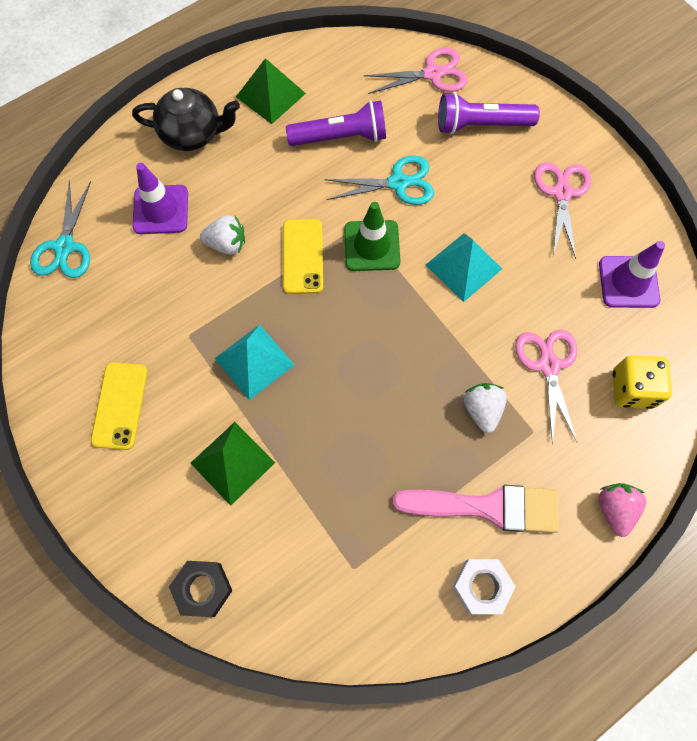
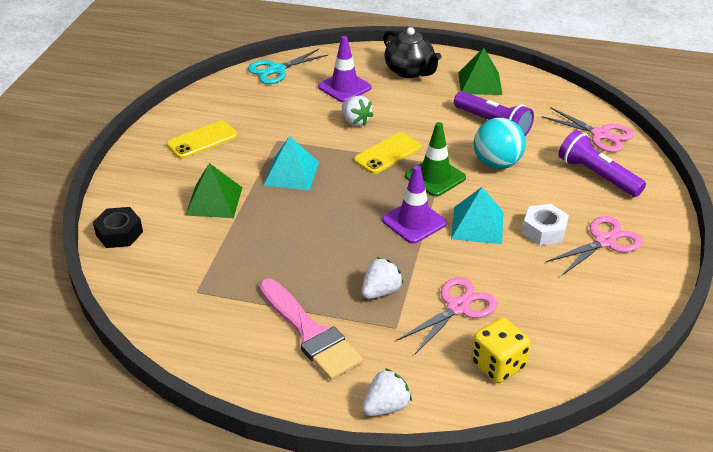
camera: 50 degrees right, 30 degrees down
turquoise scissors [324,155,434,205] -> turquoise ball [474,118,526,169]
white nut [452,559,516,614] -> white nut moved to [522,204,569,245]
pink strawberry [598,483,646,537] -> white strawberry [363,368,412,416]
purple traffic cone [599,241,665,308] -> purple traffic cone moved to [382,166,447,244]

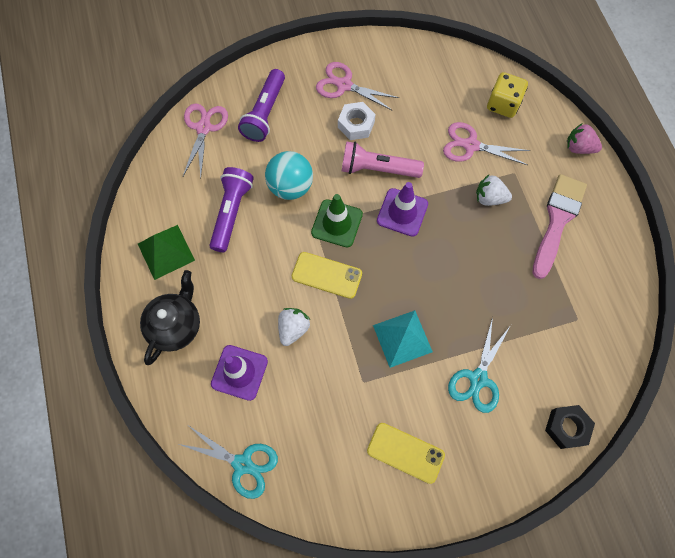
camera: 120 degrees left, 30 degrees up
green pyramid [185,163,243,218] -> turquoise scissors [448,317,511,413]
white strawberry [363,368,412,416] -> pink strawberry [567,123,602,154]
turquoise pyramid [451,187,503,244] -> pink flashlight [342,141,424,178]

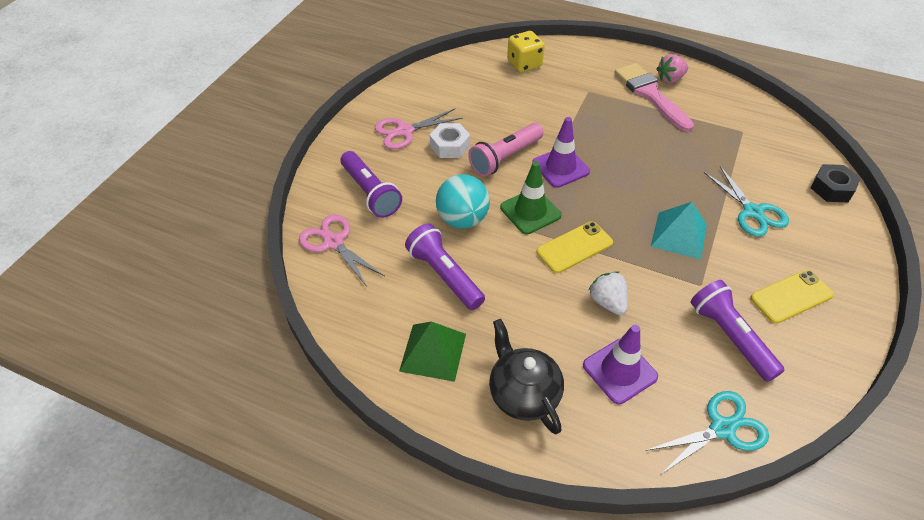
camera: 50 degrees left, 20 degrees down
pink scissors [443,122,530,165] -> none
white strawberry [476,175,512,206] -> none
pink strawberry [567,123,602,154] -> pink strawberry moved to [656,54,688,83]
none -> purple flashlight [690,280,785,382]

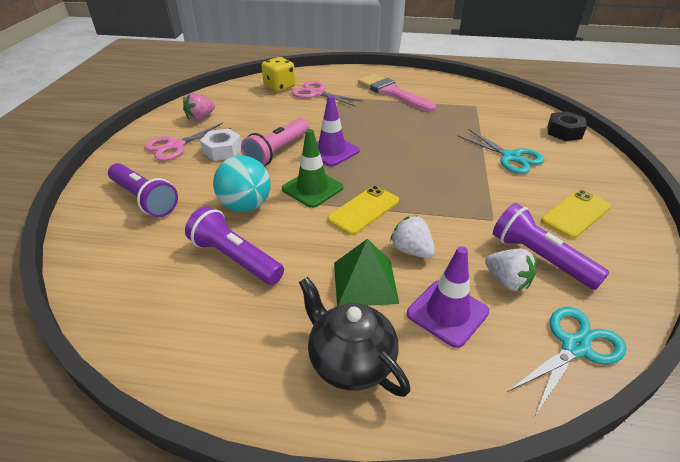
camera: 15 degrees left, 10 degrees down
pink scissors [299,214,385,287] -> pink scissors moved to [292,81,363,106]
green pyramid [399,322,466,382] -> green pyramid moved to [334,239,399,306]
turquoise pyramid [650,202,707,260] -> none
pink strawberry [656,54,688,83] -> pink strawberry moved to [183,93,215,121]
none -> white strawberry [485,249,537,291]

